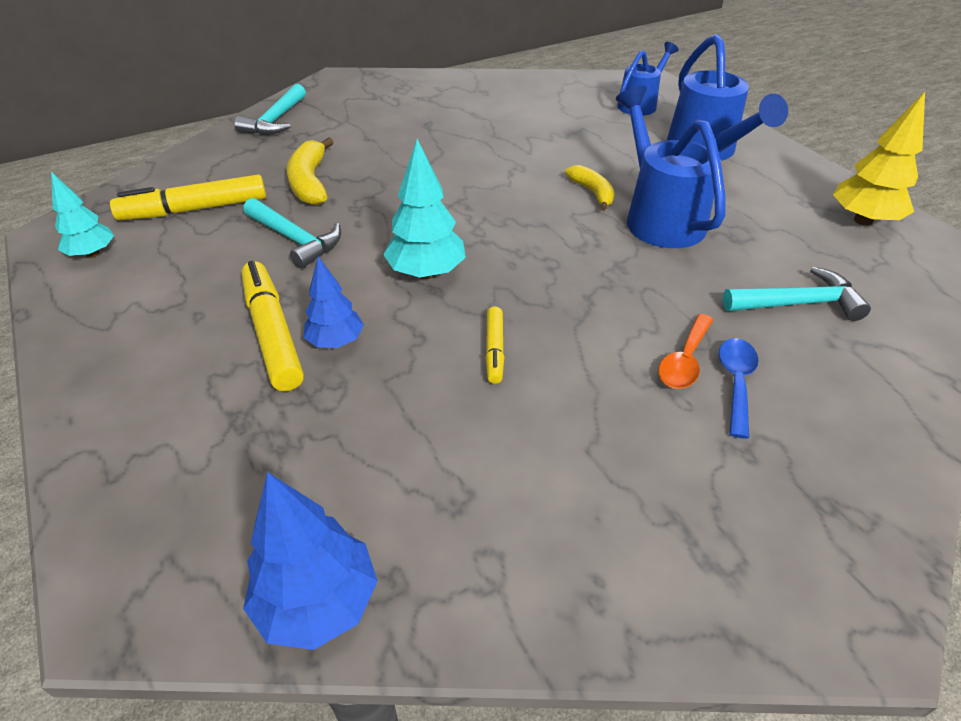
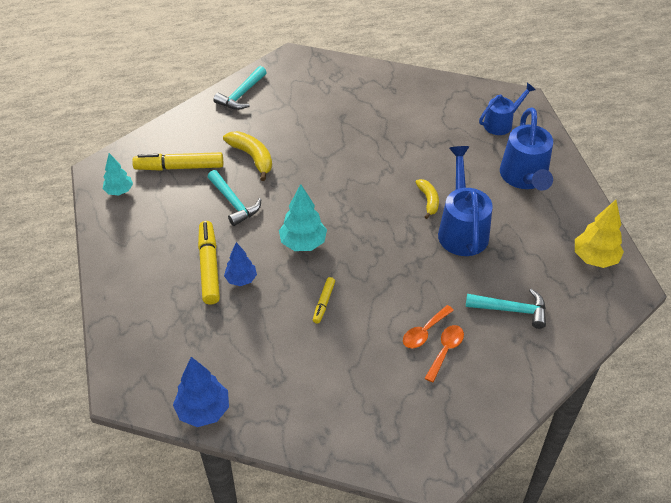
camera: 15 degrees right, 5 degrees up
yellow banana [287,137,334,205] -> yellow banana turned 135 degrees clockwise [223,131,272,181]
blue spoon [719,338,758,439] -> orange spoon [425,325,464,383]

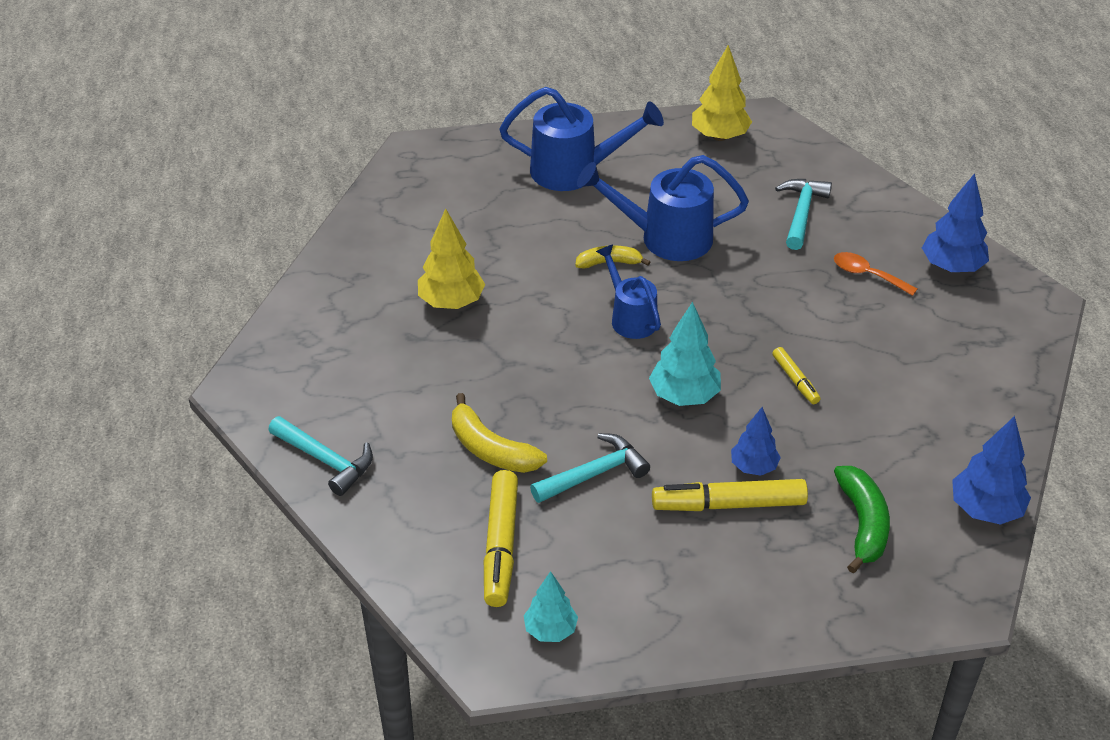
camera: 85 degrees left, 5 degrees down
yellow banana [223,131,272,181] -> yellow banana turned 105 degrees counterclockwise [452,393,547,473]
yellow marker [313,277,335,324] -> yellow marker turned 45 degrees clockwise [772,347,820,404]
orange spoon [403,305,454,348] -> none
blue watering can [479,83,536,135] -> blue watering can moved to [596,244,661,339]
none -> yellow tree [418,209,485,309]
none -> green banana [834,466,890,573]
none -> blue tree [922,173,989,273]

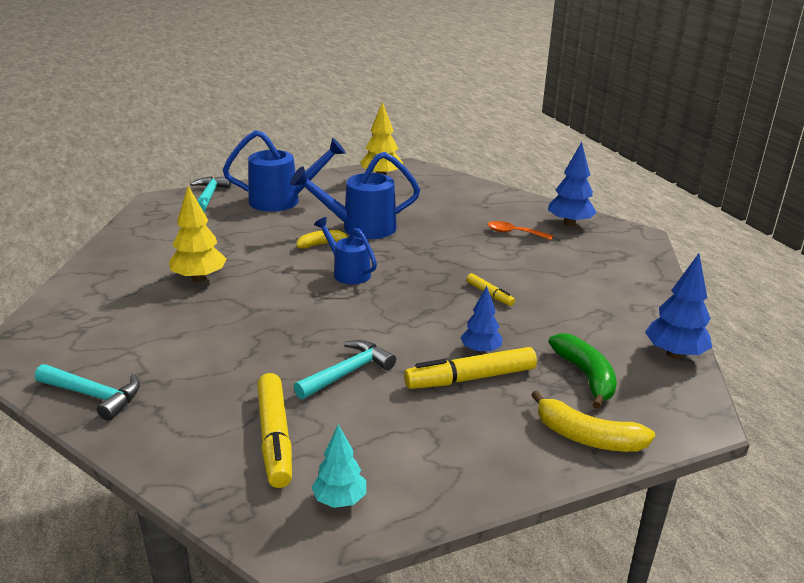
camera: 15 degrees left, 15 degrees down
yellow banana [452,393,547,473] -> yellow banana moved to [531,390,655,452]
turquoise tree [649,302,721,406] -> none
turquoise hammer [775,179,832,250] -> turquoise hammer moved to [190,176,231,212]

